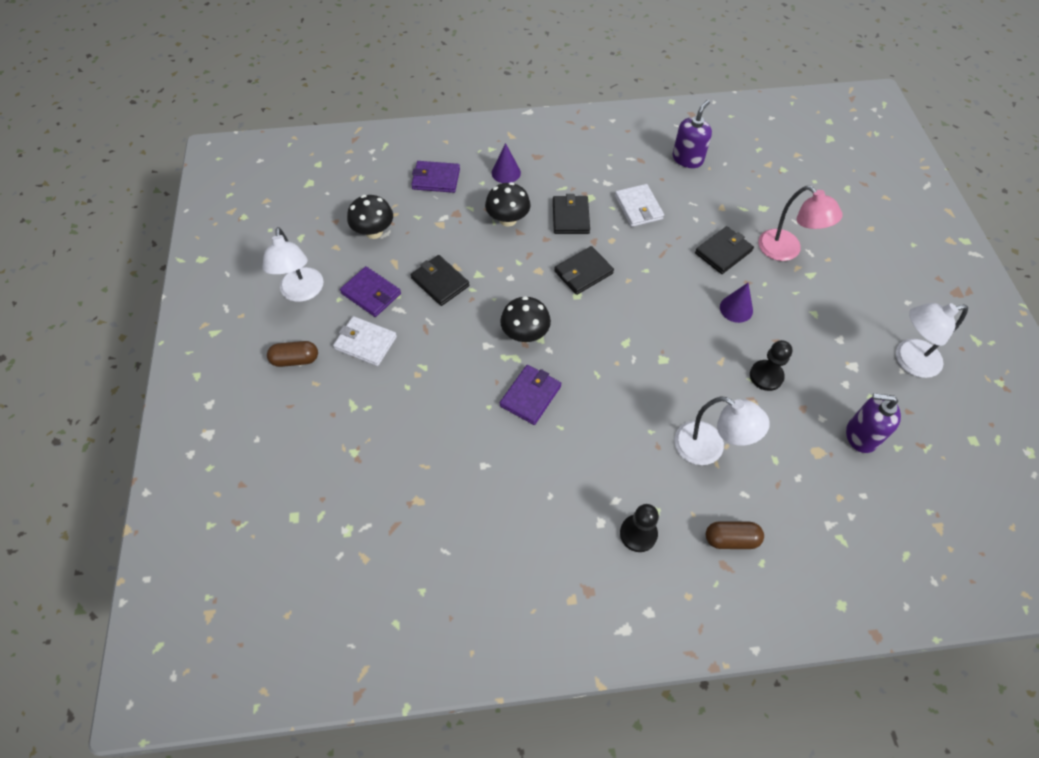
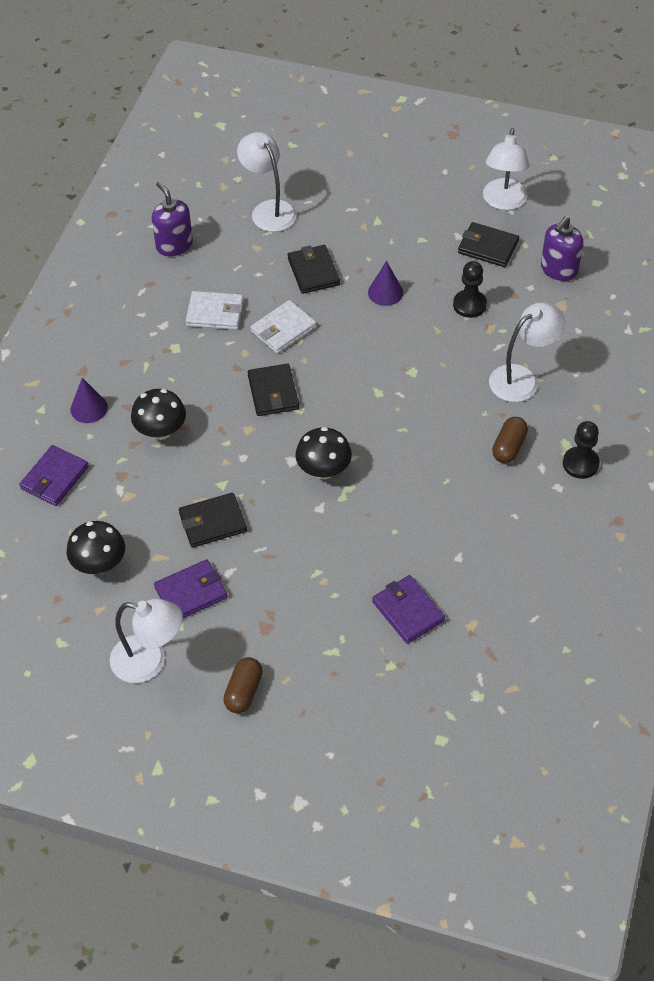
camera: 65 degrees left, 5 degrees down
white wallet [333,316,397,366] -> white wallet moved to [250,300,317,354]
purple wallet [500,365,561,425] -> purple wallet moved to [372,575,445,644]
black wallet [553,194,590,234] -> black wallet moved to [458,222,519,267]
brown capsule [706,521,764,549] -> brown capsule moved to [492,417,528,463]
pink lamp [758,186,843,261] -> none
none -> white lamp [237,132,297,232]

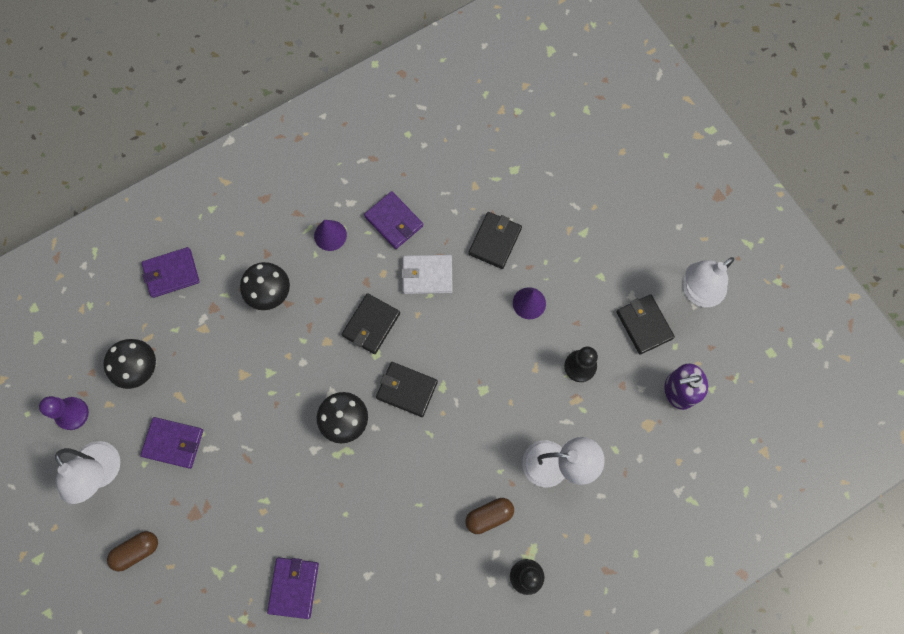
camera: 40 degrees right, 20 degrees up
purple cone [71,378,108,423] -> purple cone moved to [314,220,347,251]
purple soap dispenser [152,181,193,256] -> none
black wallet [179,493,247,547] -> black wallet moved to [376,362,438,417]
white wallet [186,291,244,330] -> purple wallet [364,191,423,249]
white lamp [237,132,297,232] -> none
none -> purple pawn [39,396,89,430]

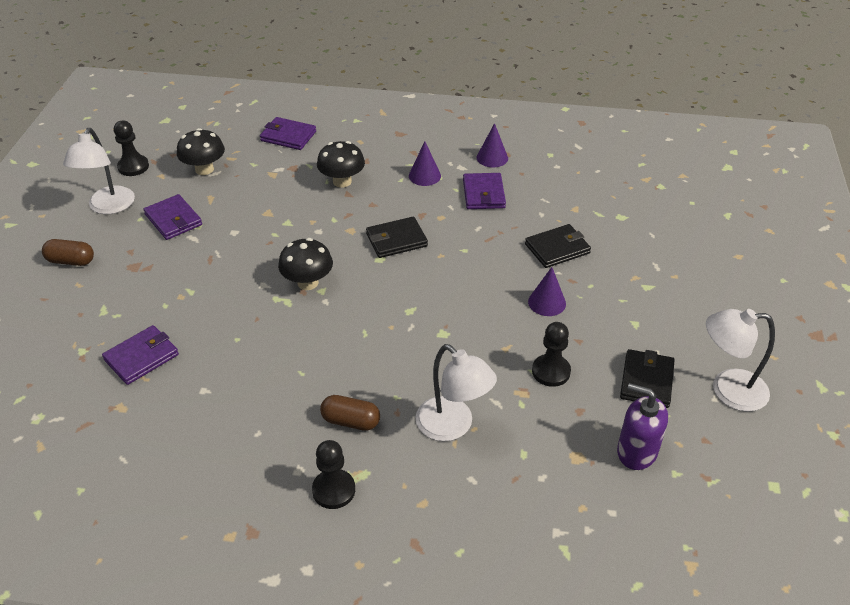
camera: 40 degrees right, 30 degrees down
purple pawn [39,396,89,430] -> black pawn [114,121,149,176]
black wallet [376,362,438,417] -> none
white wallet [401,255,453,294] -> none
none -> purple cone [477,123,508,168]

